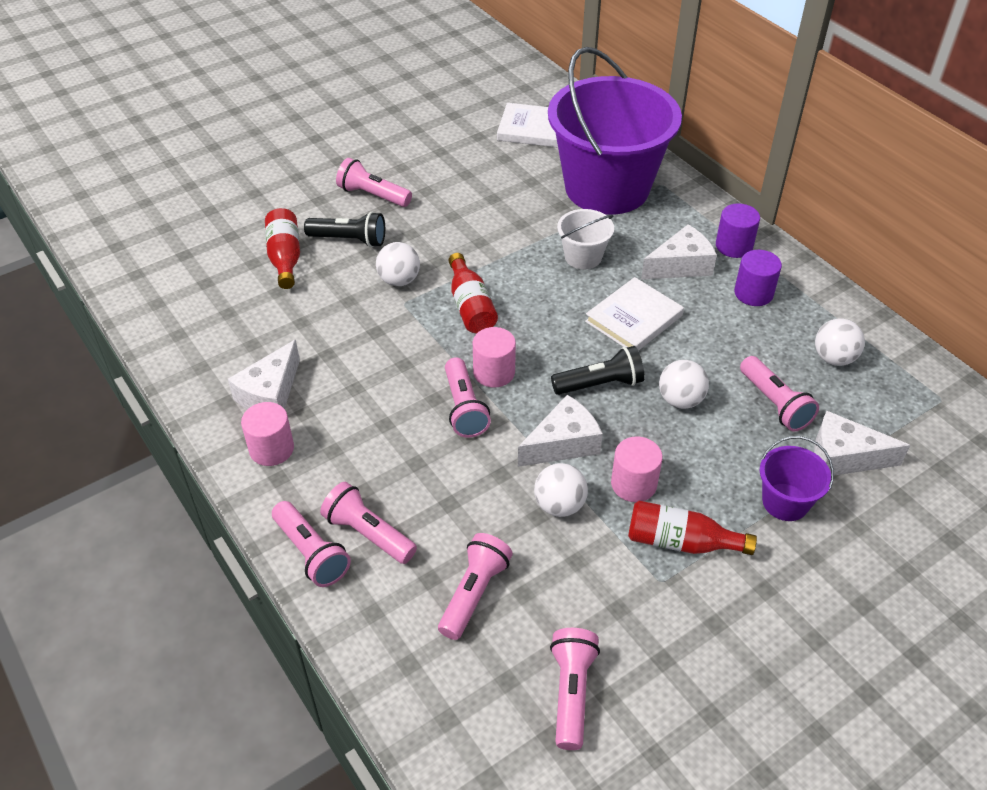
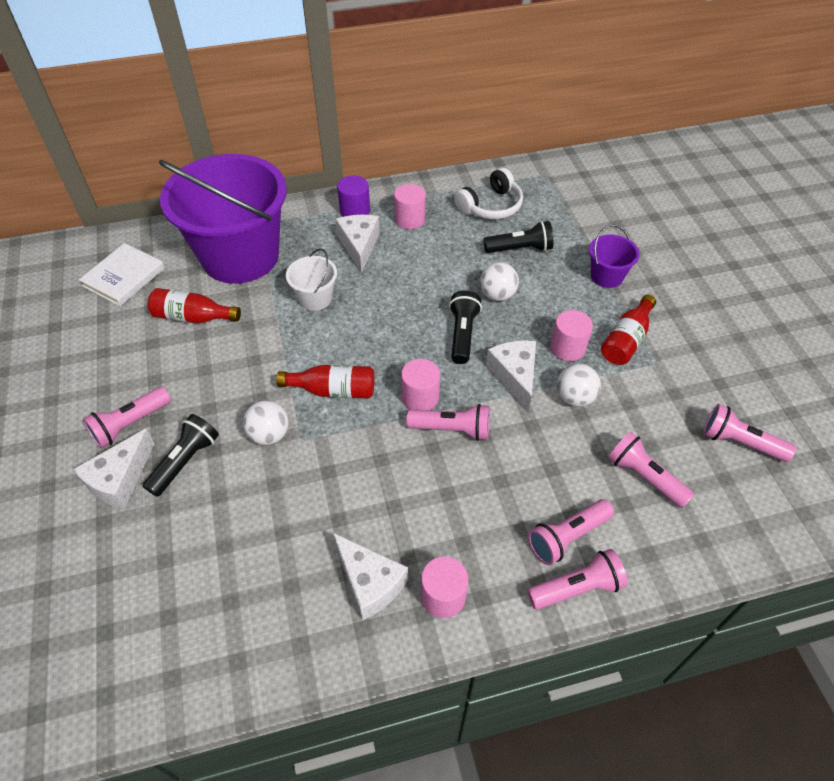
camera: 70 degrees left, 5 degrees up
red bottle [265,208,300,289] -> red bottle moved to [148,288,241,324]
white book [585,277,684,351] -> none
purple cylinder [734,250,782,306] -> pink cylinder [394,184,426,229]
pink flashlight [740,356,819,432] -> black flashlight [484,221,554,253]
white cheese [814,411,910,476] -> white cheese moved to [74,429,155,509]
white ball [815,318,865,366] -> white headphones [454,168,523,219]

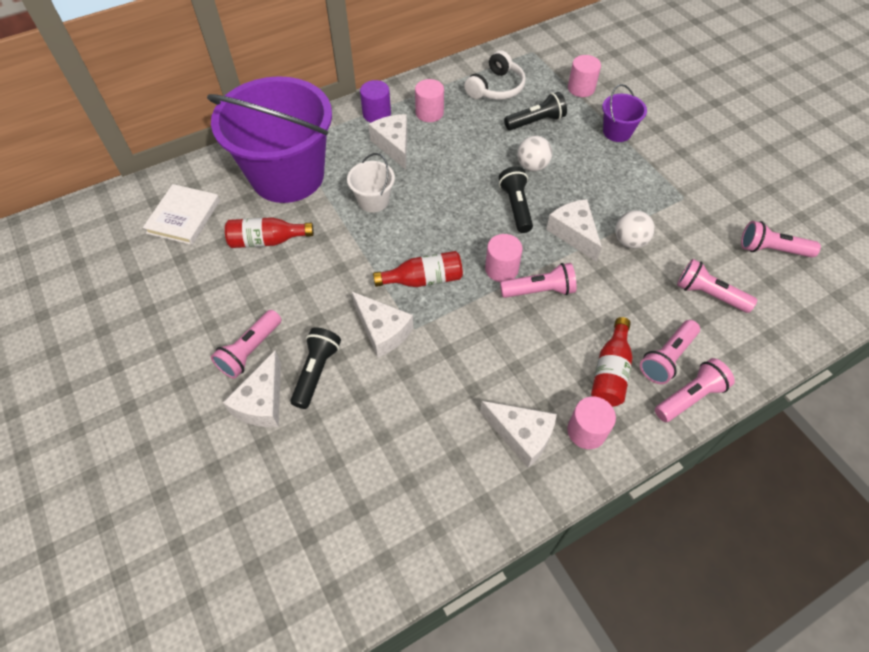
camera: 15 degrees left, 5 degrees up
white ball [243,400,289,445] -> white cheese [352,292,413,358]
pink cylinder [550,310,593,361] -> pink cylinder moved to [568,55,601,97]
red bottle [601,295,656,365] -> red bottle moved to [591,317,632,407]

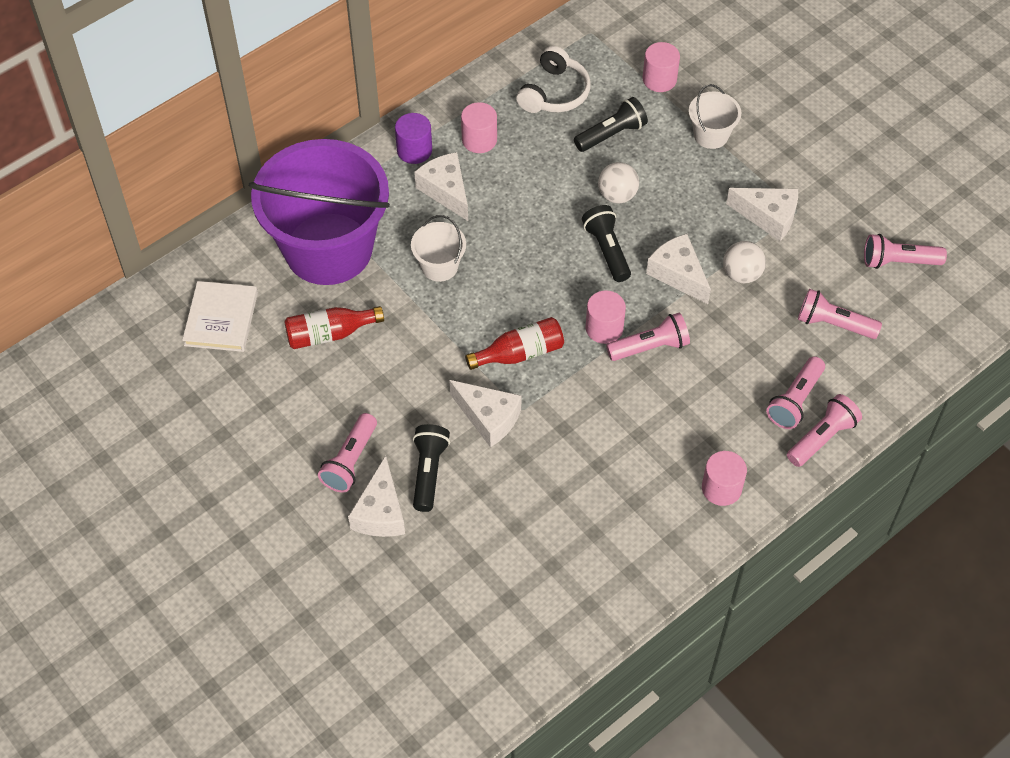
camera: 10 degrees left, 0 degrees up
white cheese [480,401,557,468] -> white cheese moved to [726,188,798,241]
red bottle [591,317,632,407] -> none
purple bucket [602,84,647,142] -> white bucket [689,84,741,149]

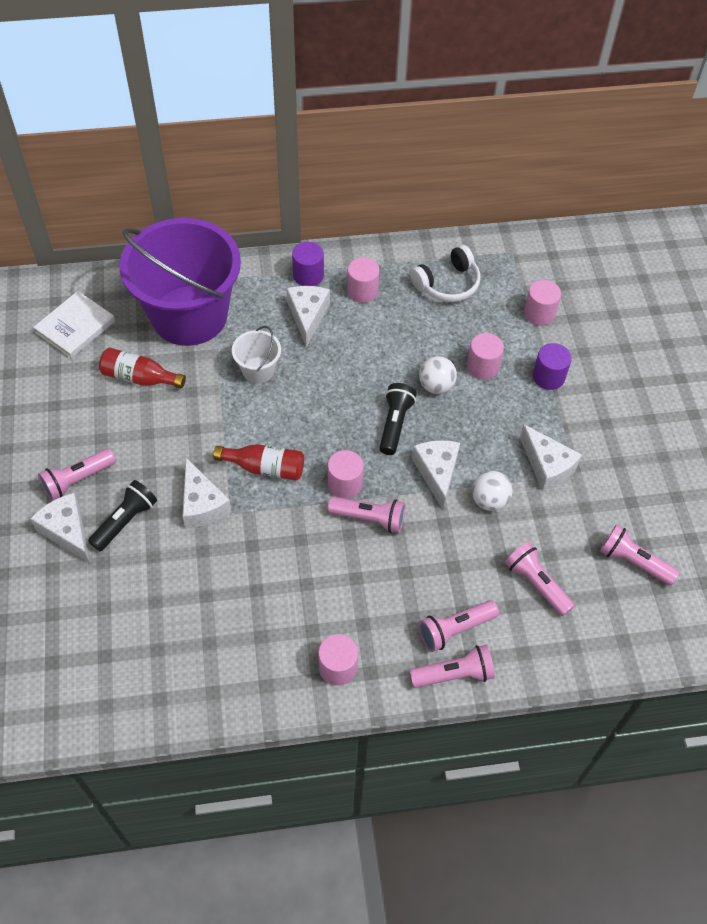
camera: 30 degrees right, 0 degrees up
white cheese [348,456,405,537] -> white cheese turned 105 degrees clockwise [30,493,90,563]
black flashlight [574,97,648,152] -> none
white bucket [689,84,741,149] -> purple cylinder [533,343,572,390]
none -> pink cylinder [467,333,504,380]

